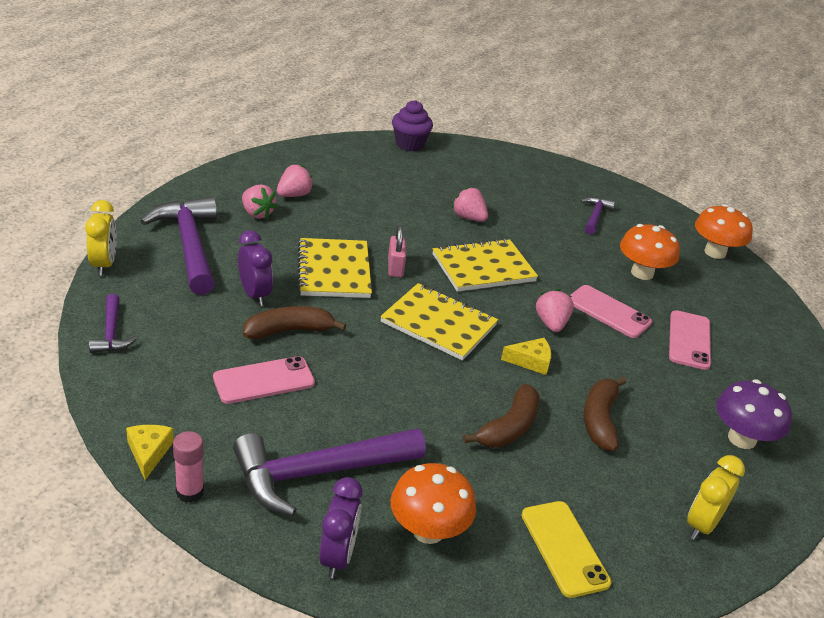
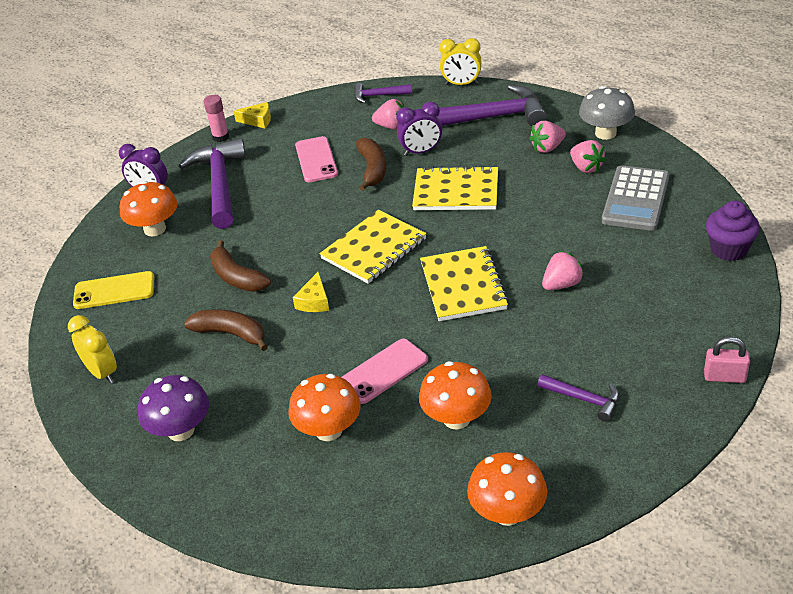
camera: 110 degrees right, 5 degrees up
pink padlock [388,226,406,277] -> pink padlock moved to [704,337,750,383]
pink strawberry [536,289,574,332] -> pink strawberry moved to [372,99,404,130]
pink phone [669,310,711,370] -> orange mushroom [288,374,361,441]
none -> grey mushroom [579,86,635,140]
none -> grey calculator [602,165,669,231]

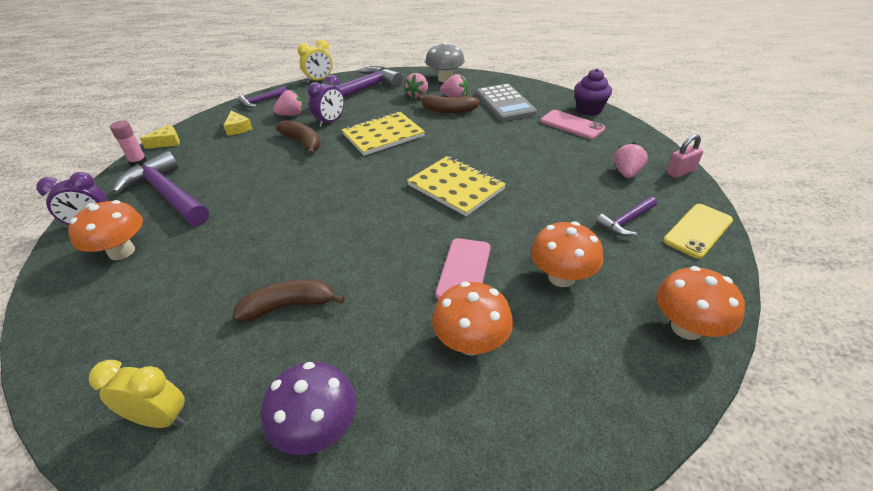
camera: 40 degrees left, 0 degrees up
yellow phone [73,271,154,309] -> yellow phone moved to [663,204,733,259]
brown banana [210,240,271,292] -> brown banana moved to [417,95,480,114]
yellow cheese [293,271,329,312] -> yellow cheese moved to [223,111,253,136]
pink phone [295,136,338,182] -> pink phone moved to [540,110,605,139]
yellow notebook [320,210,427,284] -> none
purple hammer [537,374,620,422] -> purple hammer turned 150 degrees clockwise [596,196,657,236]
pink strawberry [542,251,584,290] -> pink strawberry moved to [614,142,648,178]

